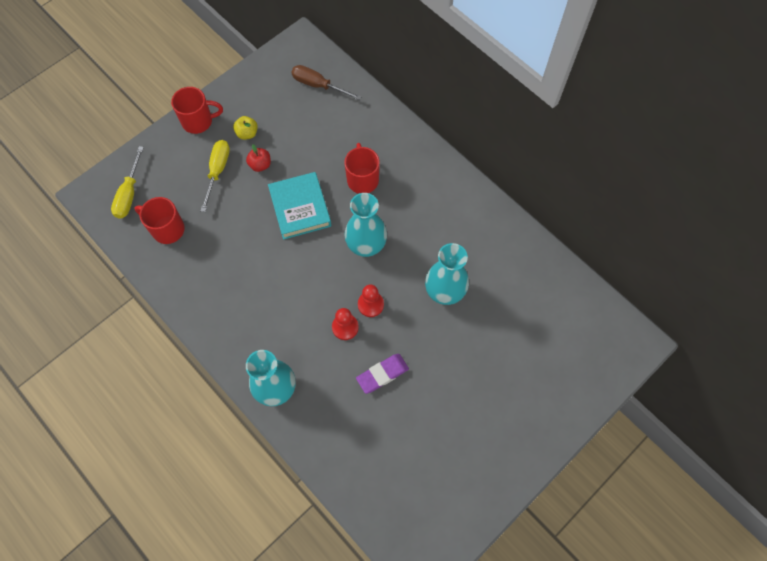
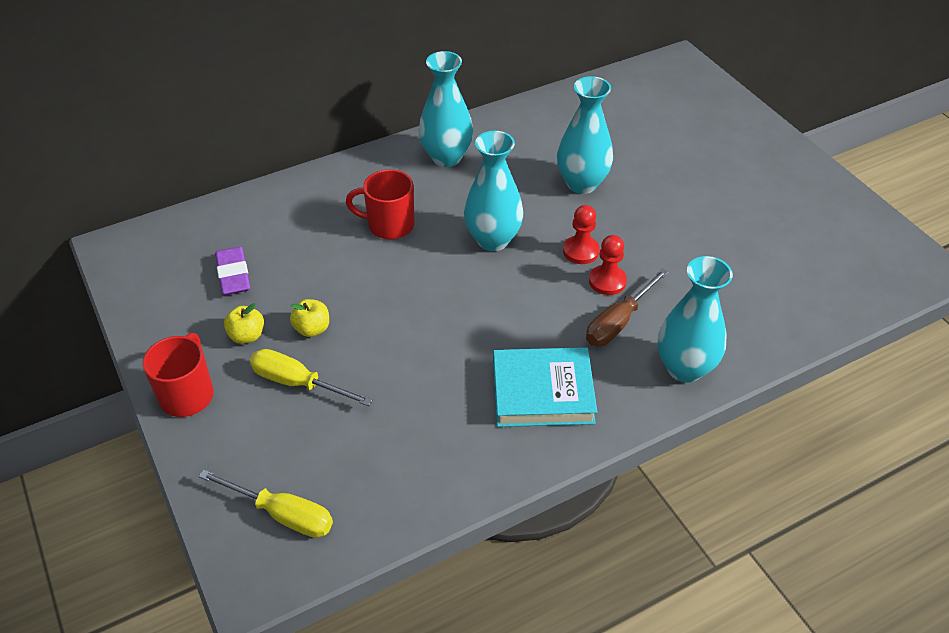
camera: 75 degrees left, 20 degrees down
red mug [135,197,185,244] -> none
red apple [246,144,271,172] -> yellow apple [290,299,329,337]
turquoise book [268,172,331,240] -> turquoise book moved to [493,347,597,427]
brown screwdriver [291,65,362,100] -> brown screwdriver moved to [586,268,669,346]
purple eraser [356,354,409,394] -> purple eraser moved to [215,247,250,295]
none -> turquoise vase [419,51,473,167]

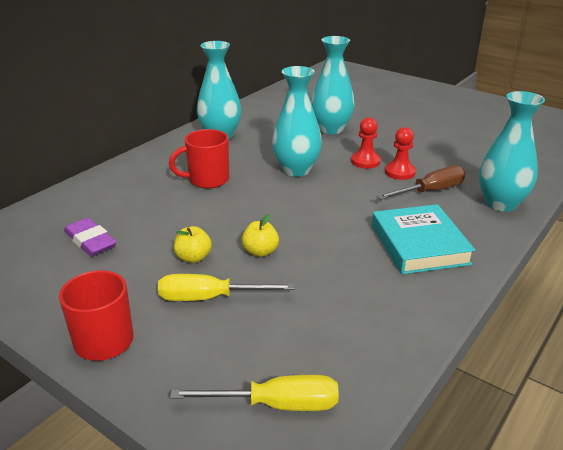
camera: 25 degrees left, 15 degrees down
yellow apple [224,303,264,344] -> yellow apple moved to [242,214,279,257]
turquoise book [493,347,597,427] -> turquoise book turned 75 degrees counterclockwise [372,204,476,274]
brown screwdriver [586,268,669,346] -> brown screwdriver turned 135 degrees counterclockwise [377,166,466,200]

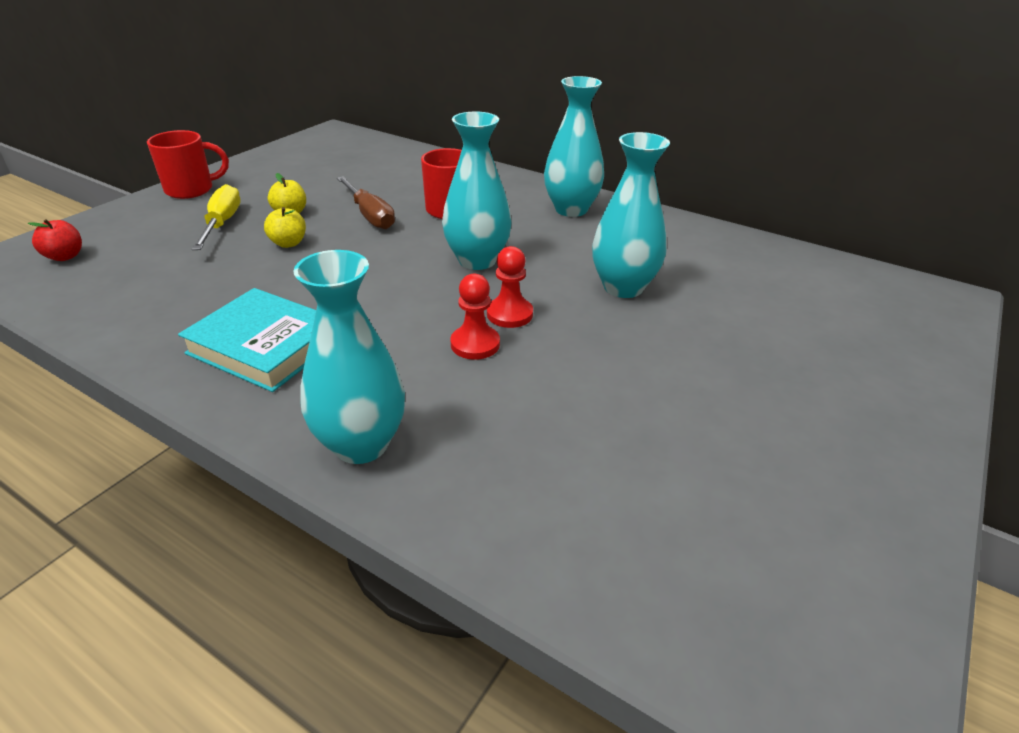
camera: 85 degrees right, 5 degrees up
purple eraser [64,218,117,256] -> none
yellow screwdriver [170,375,339,411] -> red apple [27,219,82,261]
turquoise book [372,204,476,274] -> turquoise book turned 45 degrees clockwise [178,288,316,392]
brown screwdriver [377,166,466,200] -> brown screwdriver moved to [337,176,395,229]

